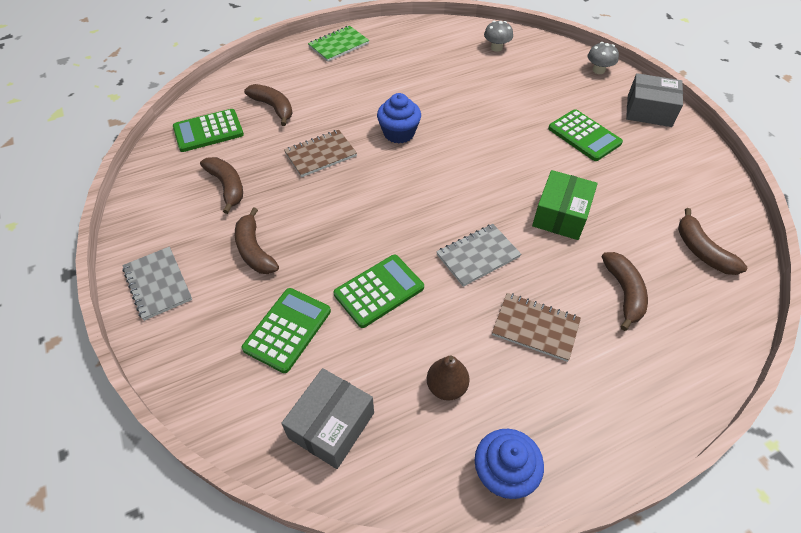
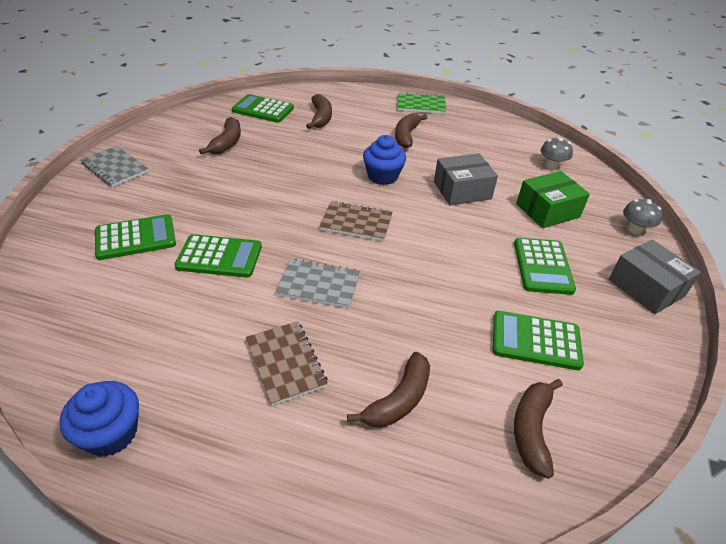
camera: 40 degrees right, 10 degrees down
grey notebook [122,246,192,321] -> grey notebook turned 60 degrees counterclockwise [81,146,149,187]
brown banana [235,207,279,274] -> brown banana moved to [395,113,427,148]
grey box [281,368,374,469] -> grey box moved to [434,153,498,205]
brown notebook [284,130,357,177] -> brown notebook moved to [319,201,393,241]
brown pear [427,356,470,401] -> none
green box [532,170,598,240] -> green box moved to [516,171,590,228]
none -> green calculator [493,311,584,370]

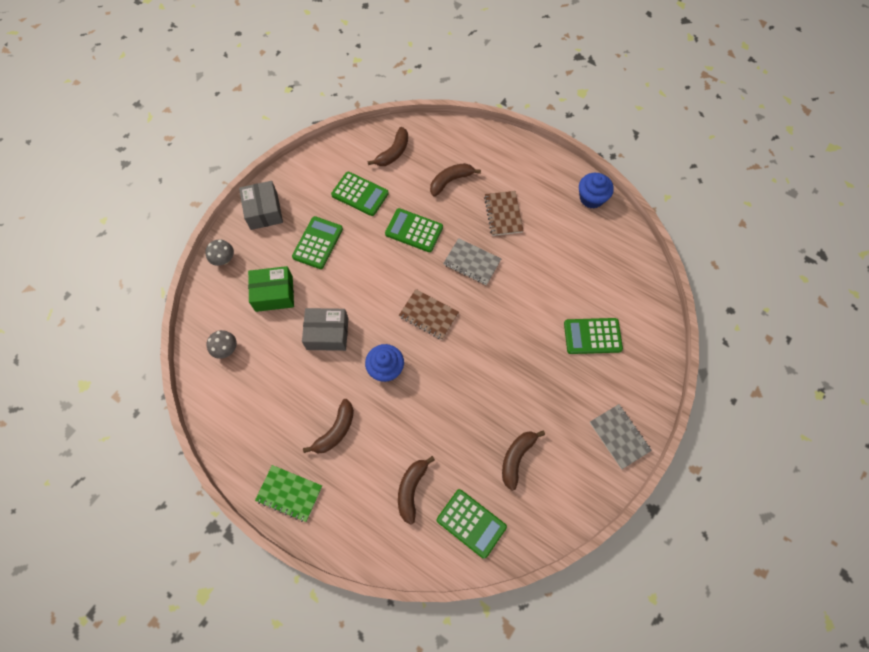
camera: 160 degrees left, 25 degrees up
green calculator [174,234,262,278] -> green calculator moved to [385,208,443,252]

